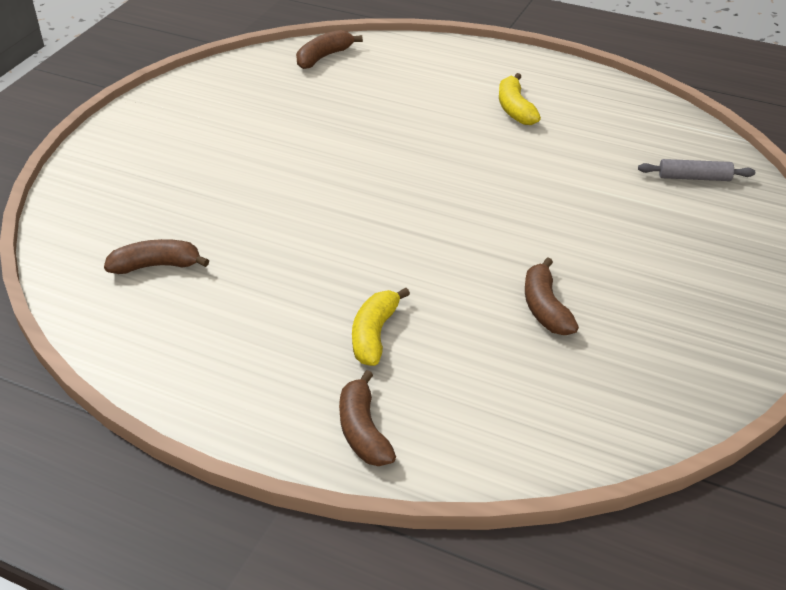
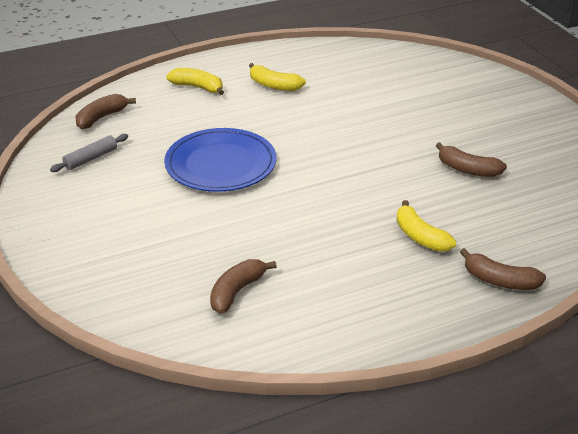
camera: 50 degrees left, 5 degrees down
brown banana [296,30,363,69] -> brown banana turned 45 degrees clockwise [75,94,136,129]
grey rolling pin [638,159,755,181] -> grey rolling pin moved to [50,134,128,172]
none -> blue plate [164,128,277,192]
none -> yellow banana [166,68,224,95]

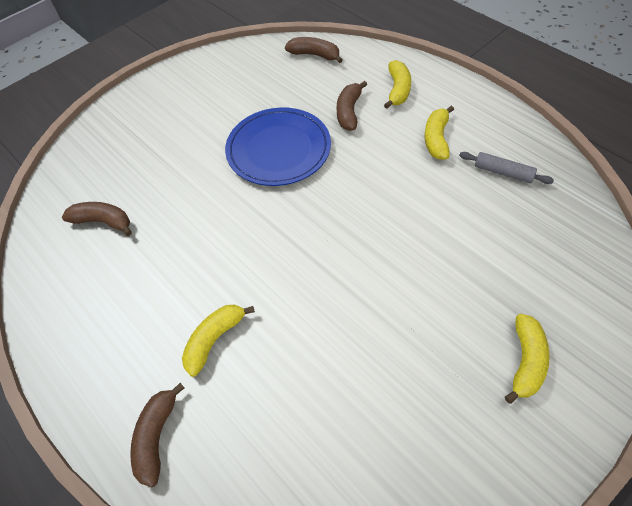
camera: 75 degrees right, 20 degrees up
grey rolling pin [50,134,128,172] -> grey rolling pin moved to [459,152,554,184]
brown banana [436,142,507,177] -> brown banana moved to [337,81,367,131]
none -> yellow banana [505,314,550,404]

